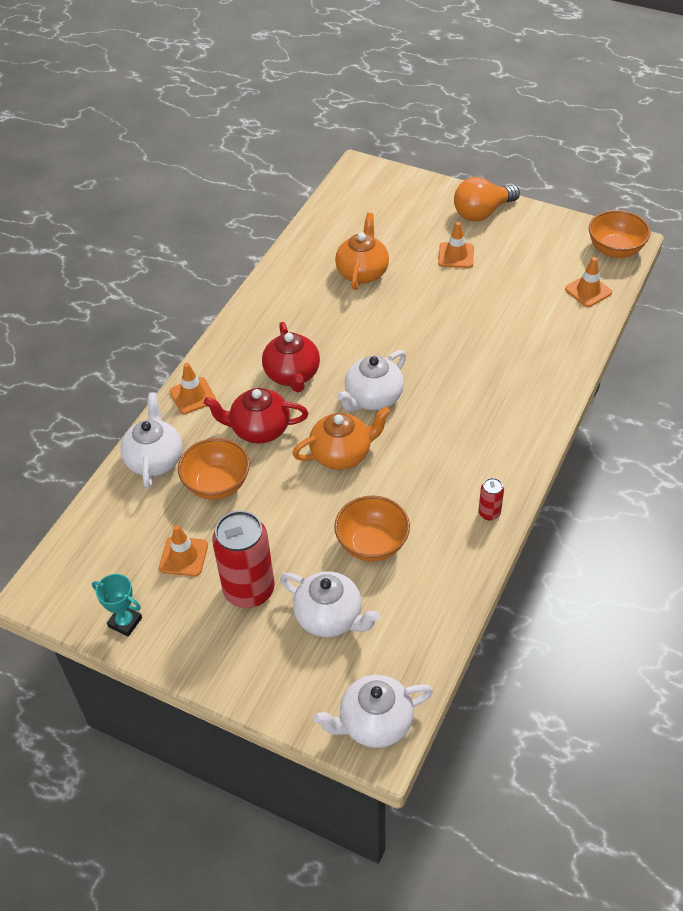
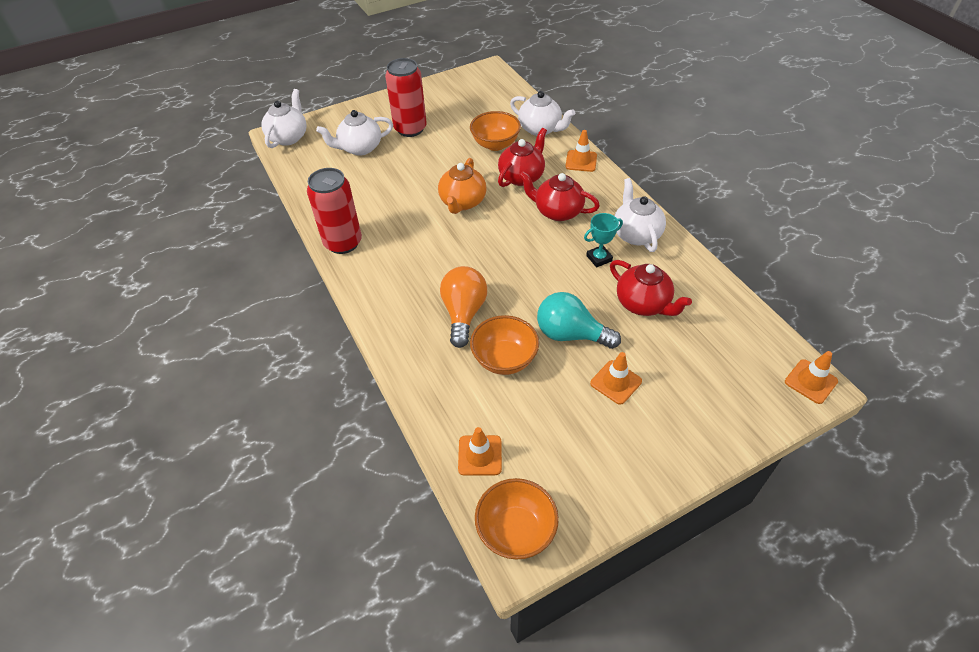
camera: 125 degrees right, 0 degrees up
turquoise trophy [92,574,142,637] -> turquoise trophy moved to [584,213,623,267]
orange traffic cone [159,525,208,576] -> orange traffic cone moved to [785,351,838,404]
orange bowl [334,495,410,562] -> orange bowl moved to [470,315,539,375]
orange teapot [335,213,389,290] -> red teapot [610,260,692,316]
white teapot [337,350,406,411] -> white teapot moved to [615,178,666,252]
orange light bulb [454,177,520,221] -> orange light bulb moved to [440,266,487,348]
red can [478,478,504,520] -> red can [307,168,362,254], size x2.21
none -> turquoise light bulb [537,292,621,349]

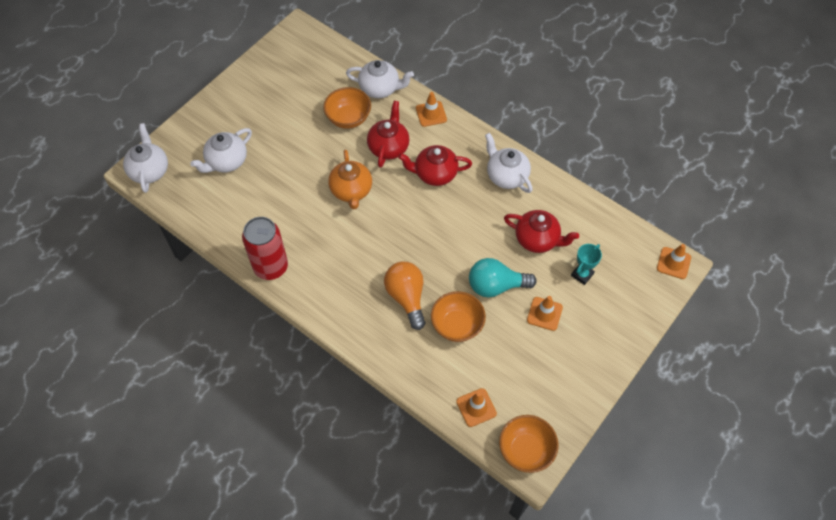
camera: 25 degrees left, 10 degrees up
red can [385,58,427,137] -> none
turquoise trophy [584,213,623,267] -> turquoise trophy moved to [571,244,602,285]

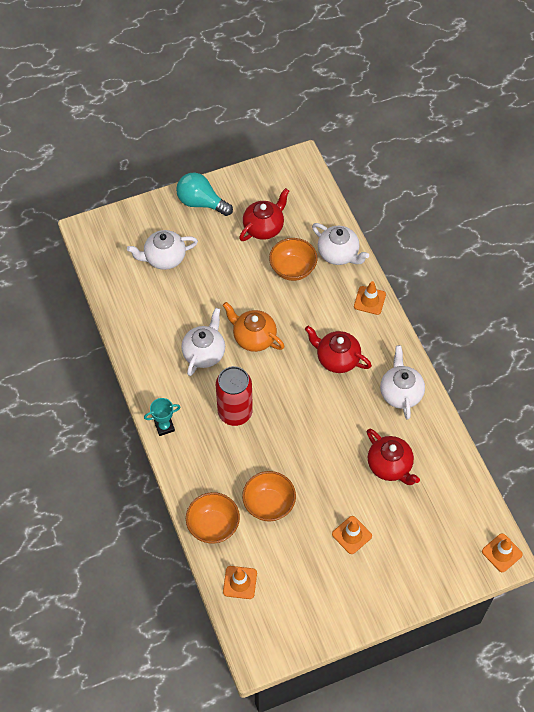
camera: 30 degrees right, 0 degrees up
white teapot [123,123,168,193] -> white teapot moved to [181,308,225,376]
red can [242,217,288,280] -> red can moved to [216,366,253,426]
orange teapot [328,150,372,209] -> orange teapot turned 105 degrees clockwise [223,302,284,352]
red teapot [367,101,410,168] -> red teapot moved to [239,188,289,241]
orange light bulb [384,262,425,330] -> none
turquoise light bulb [469,258,537,298] -> turquoise light bulb moved to [176,172,233,216]
orange bowl [499,415,559,473] -> orange bowl moved to [186,492,240,544]
turquoise trophy [571,244,602,285] -> turquoise trophy moved to [144,398,180,436]

